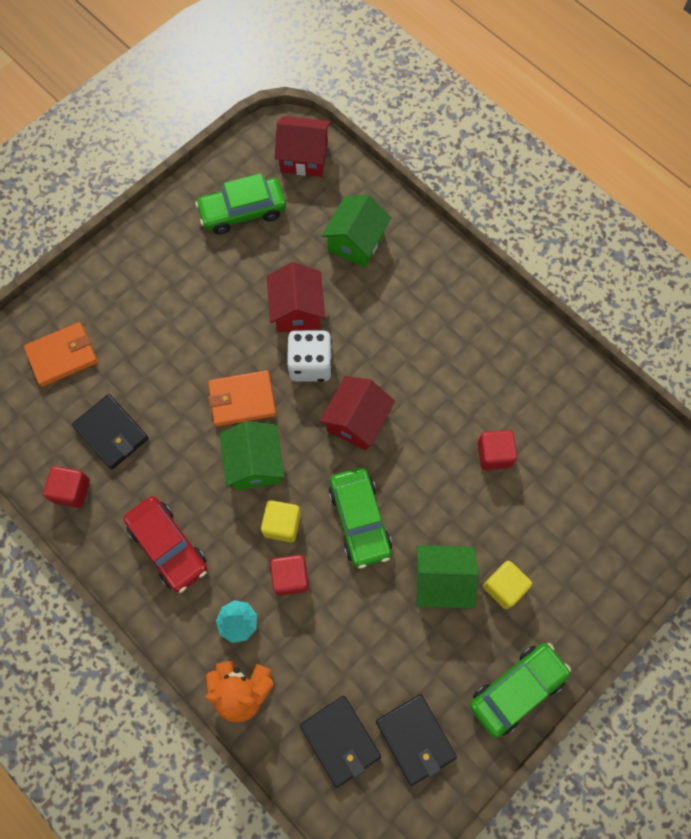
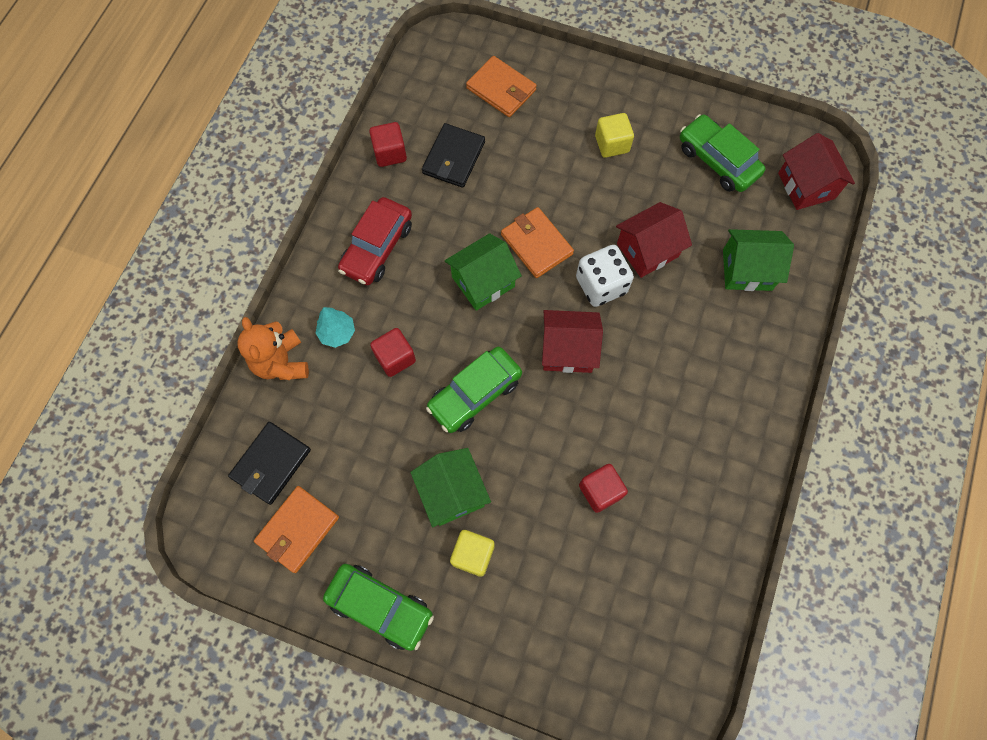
camera: 65 degrees right, 0 degrees up
yellow cube [261,500,301,542] -> yellow cube moved to [595,113,634,158]
black wallet [376,694,457,786] -> orange wallet [254,486,339,573]

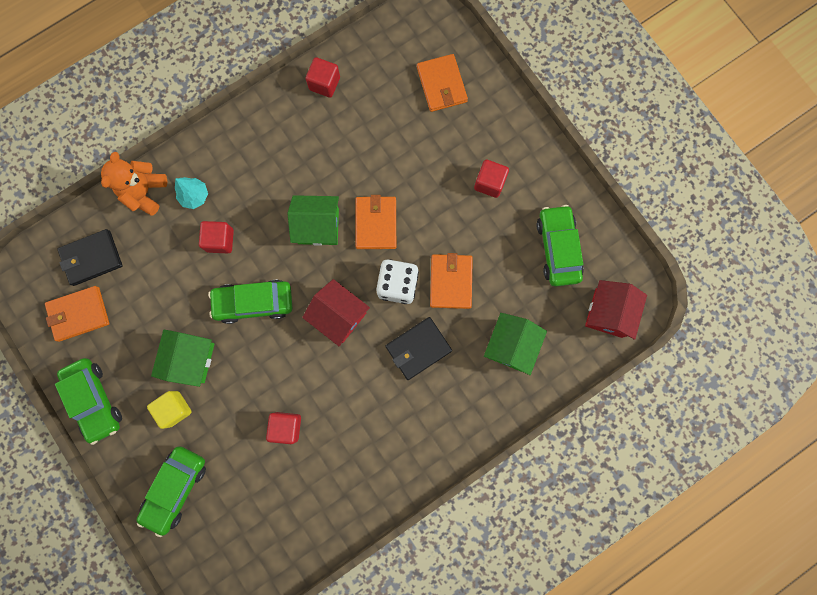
camera: 35 degrees right, 10 degrees up
red car [338,197,412,285] -> none
black wallet [422,123,485,188] -> black wallet moved to [385,317,452,380]
yellow cube [595,113,634,158] -> red cube [474,160,509,198]
red house [616,202,692,278] -> orange wallet [430,253,473,309]
green house [723,229,794,291] -> green house turned 75 degrees clockwise [484,313,547,375]
none -> green car [136,446,206,537]

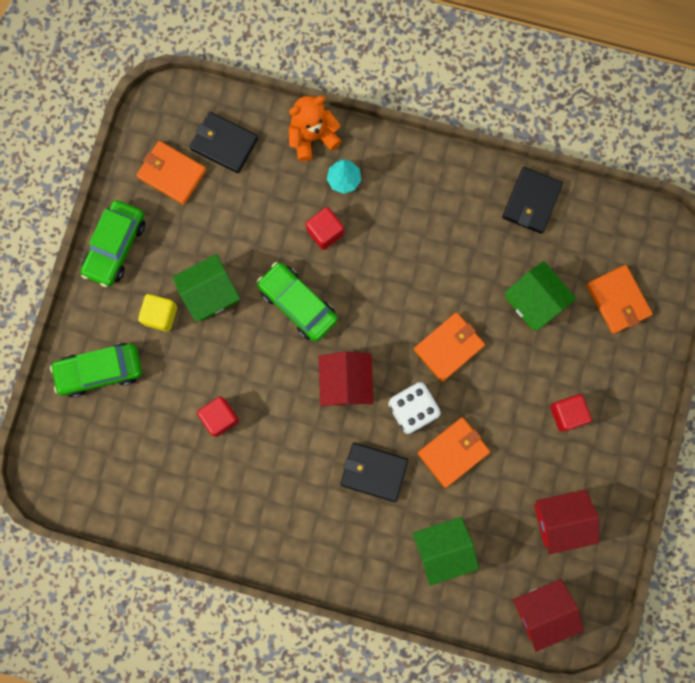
camera: 50 degrees right, 0 degrees up
green house [288,195,339,246] -> green house moved to [505,261,576,331]
red cube [306,57,340,98] -> black wallet [502,167,563,234]
orange wallet [417,54,468,112] -> orange wallet turned 60 degrees counterclockwise [587,265,653,334]
green car [536,205,584,286] -> red house [534,490,599,554]

